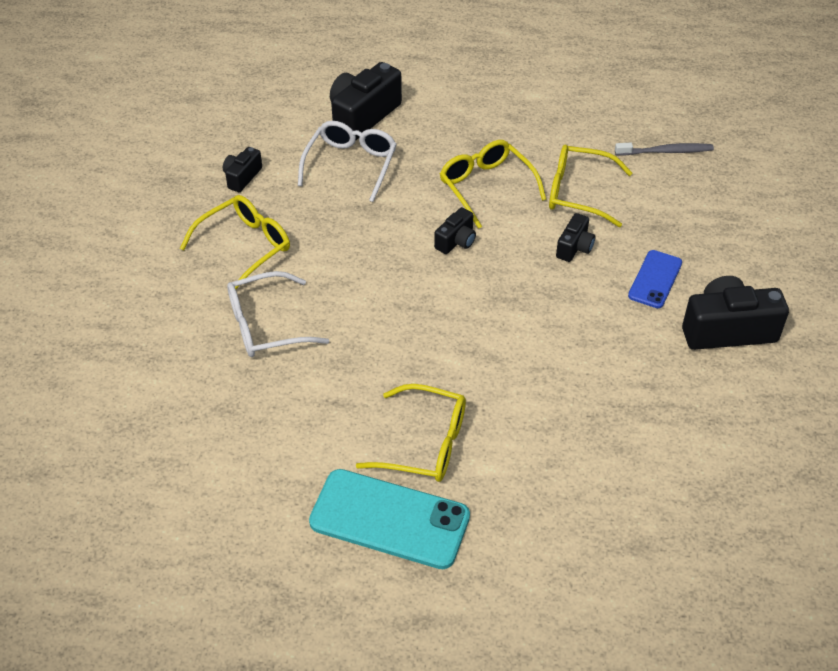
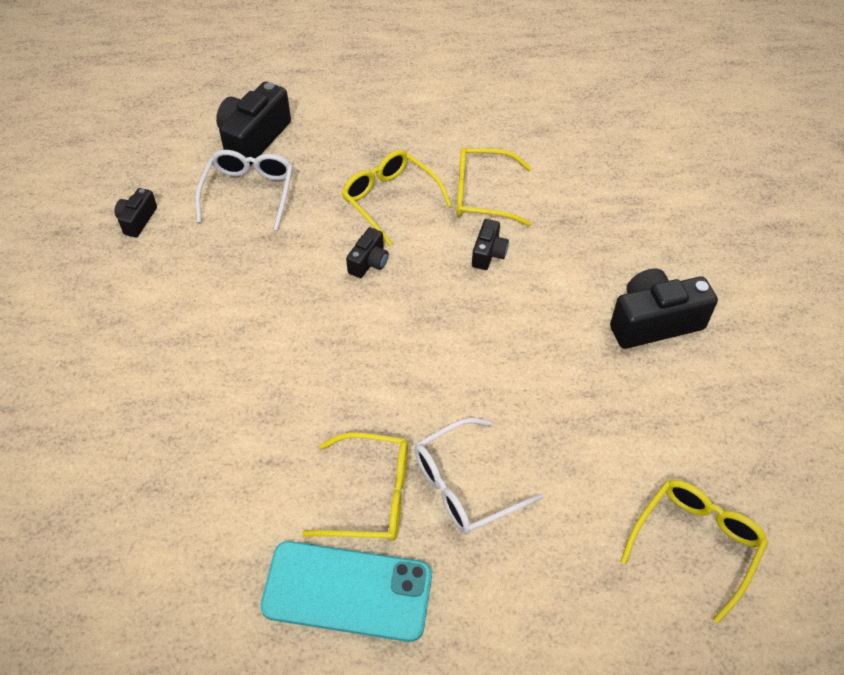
camera: 10 degrees left, 5 degrees up
yellow glasses [180,195,290,289] -> yellow glasses moved to [621,480,768,624]
white glasses [227,271,329,357] -> white glasses moved to [414,418,543,534]
grey toothbrush [615,143,714,156] -> none
blue phone [628,250,682,308] -> none

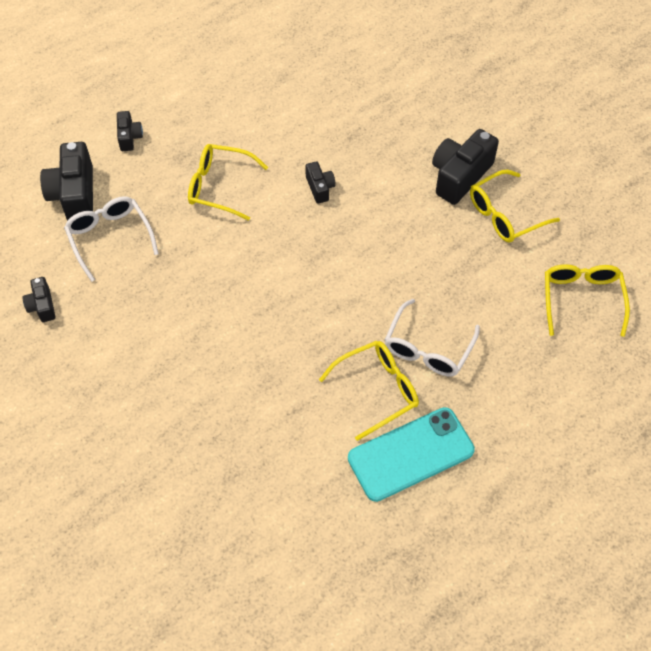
camera: 35 degrees left, 5 degrees up
black camera [346,227,388,278] -> black camera moved to [117,111,143,151]
yellow glasses [457,147,532,226] -> yellow glasses moved to [470,170,560,243]

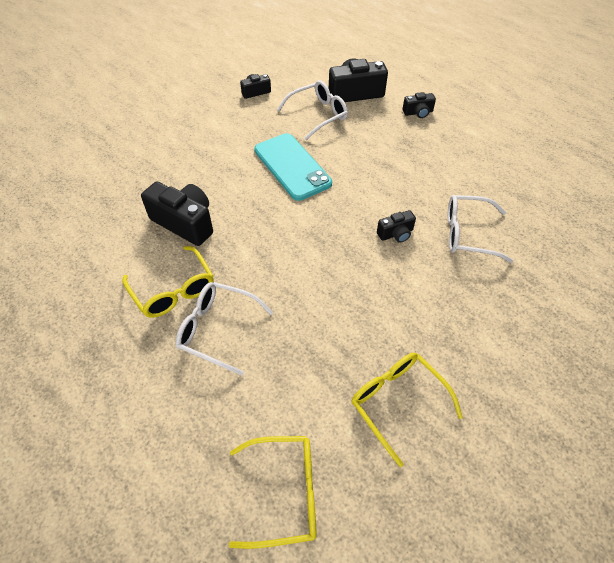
camera: 85 degrees right, 5 degrees down
yellow glasses [188,144,268,221] -> none
turquoise phone [348,407,475,502] -> turquoise phone moved to [254,133,332,201]
black camera [432,129,499,205] -> black camera moved to [141,181,213,246]
none -> white glasses [448,195,513,263]

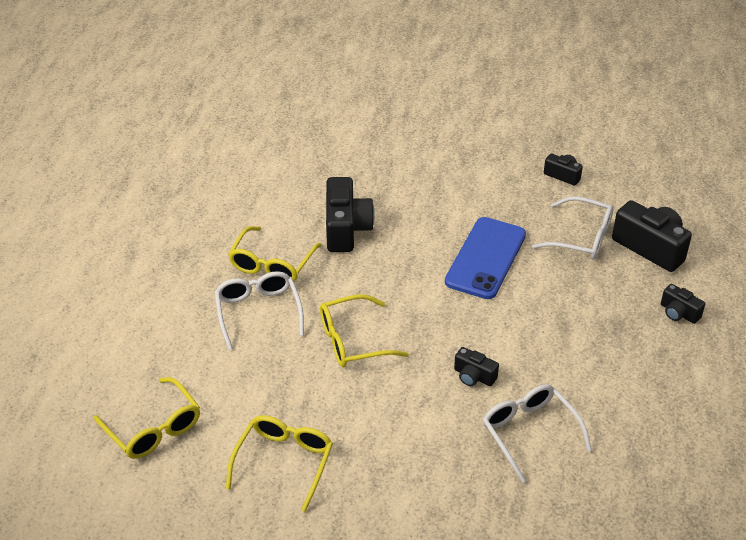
camera: 55 degrees right, 10 degrees down
turquoise phone [254,133,332,201] -> blue phone [445,217,526,299]
none -> yellow glasses [320,294,409,367]

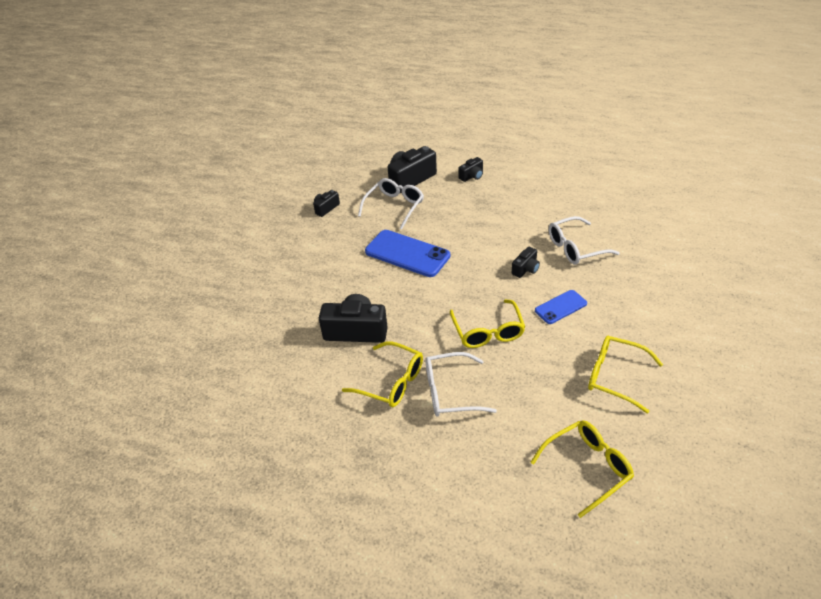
camera: 80 degrees left, 0 degrees up
none -> blue phone [535,290,587,324]

